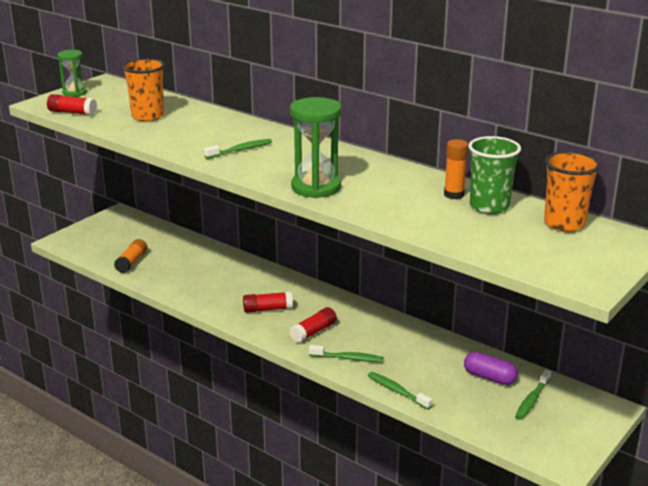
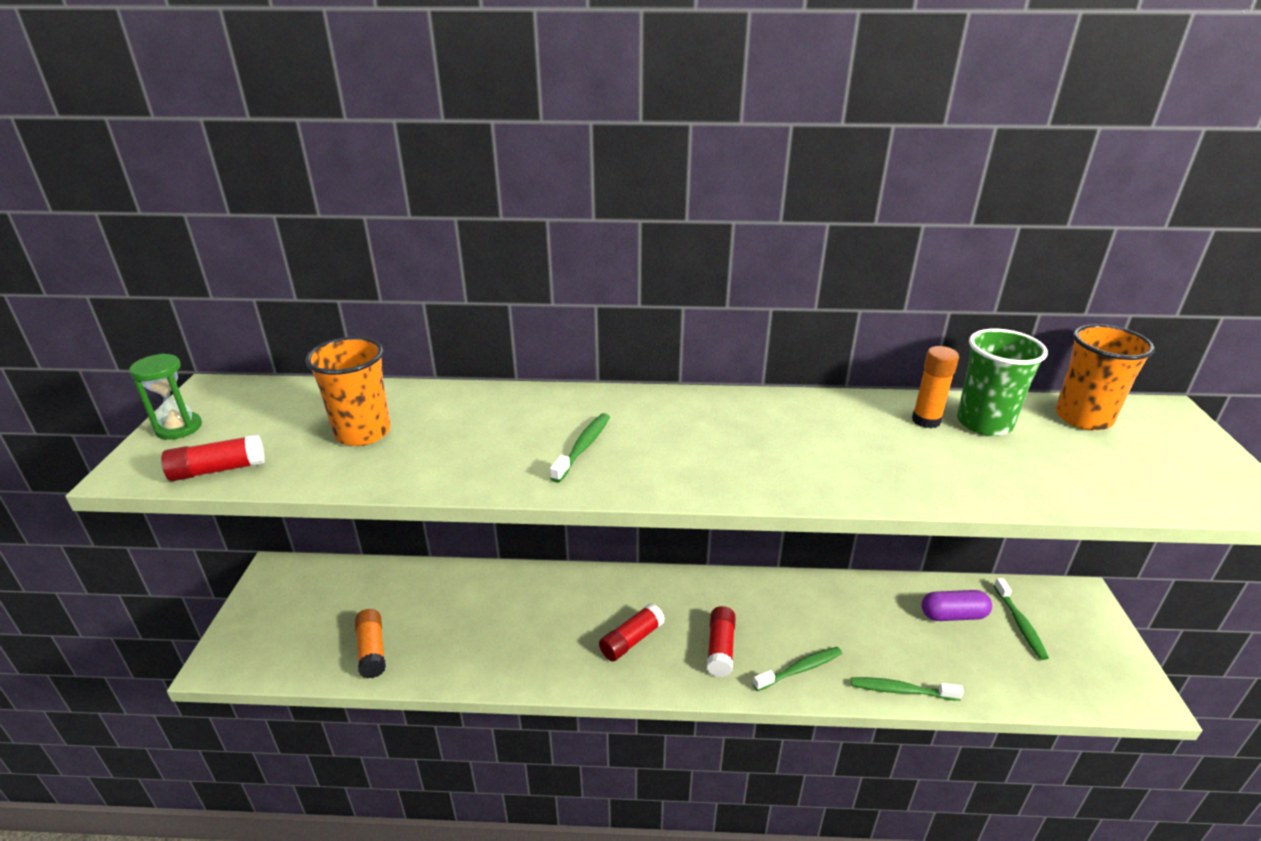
camera: 35 degrees left, 5 degrees up
green hourglass [290,97,342,198] -> none

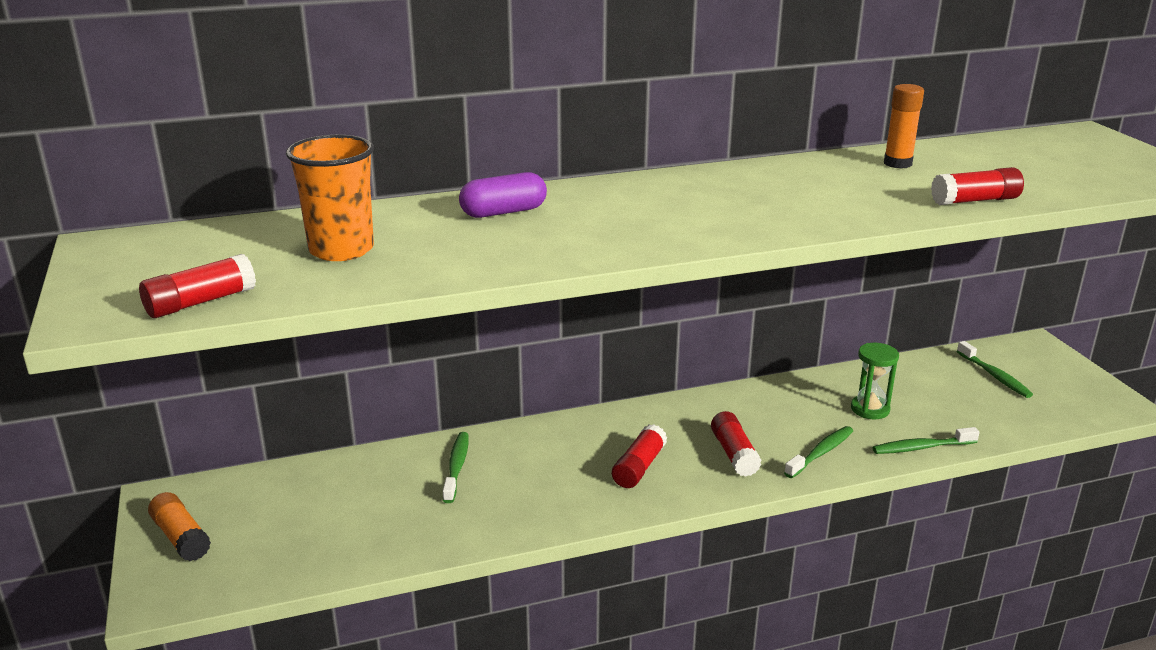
camera: 20 degrees left, 5 degrees down
green hourglass [129,354,202,440] -> green hourglass moved to [851,343,899,419]
orange glue stick [355,609,386,679] -> orange glue stick moved to [148,492,211,561]
green toothbrush [550,413,610,483] -> green toothbrush moved to [443,432,469,503]
purple capsule [922,590,992,621] -> purple capsule moved to [459,172,547,218]
green cup [957,329,1048,436] -> none
orange cup [1055,324,1155,430] -> none
none -> red glue stick [931,167,1024,205]

